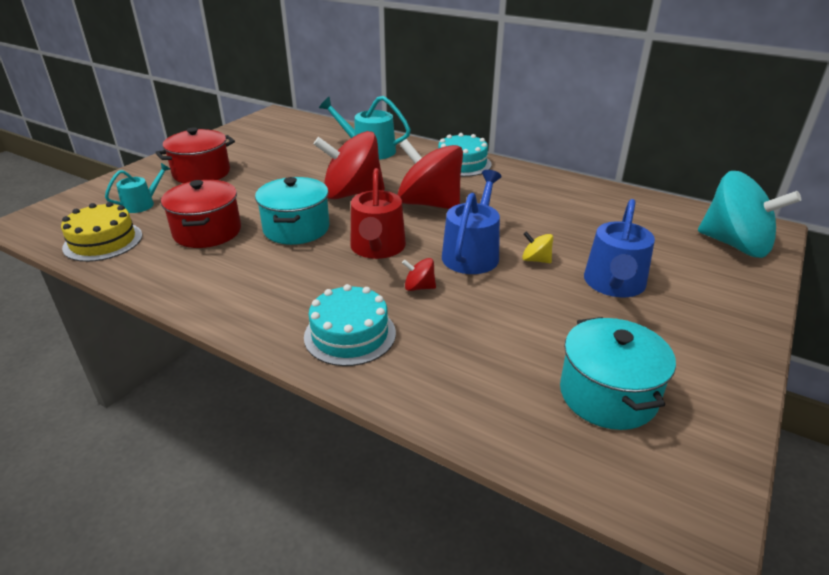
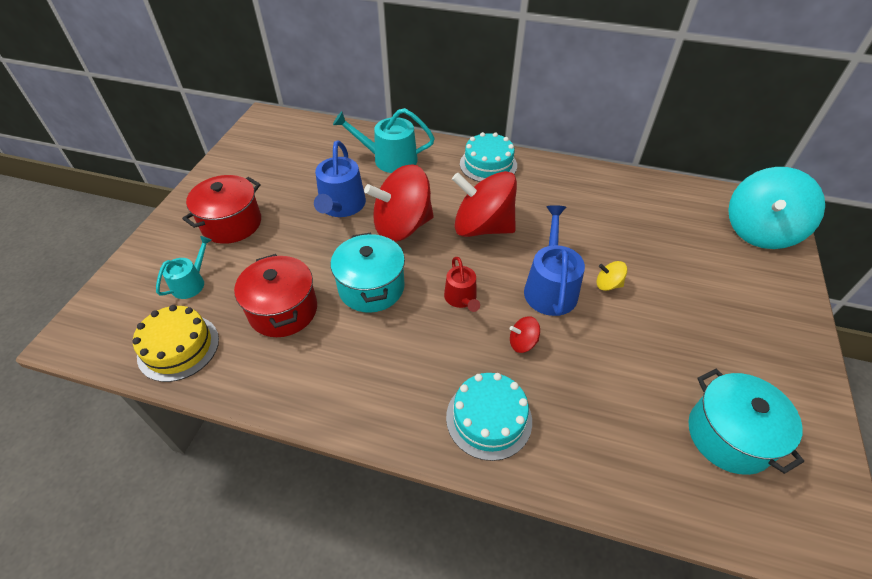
camera: 15 degrees left, 15 degrees up
red watering can [351,168,406,259] -> red watering can [444,257,480,312], size x0.60
blue watering can [584,199,655,297] -> blue watering can moved to [314,140,366,217]
turquoise spinning top [698,171,801,258] -> turquoise spinning top turned 105 degrees clockwise [728,167,825,249]

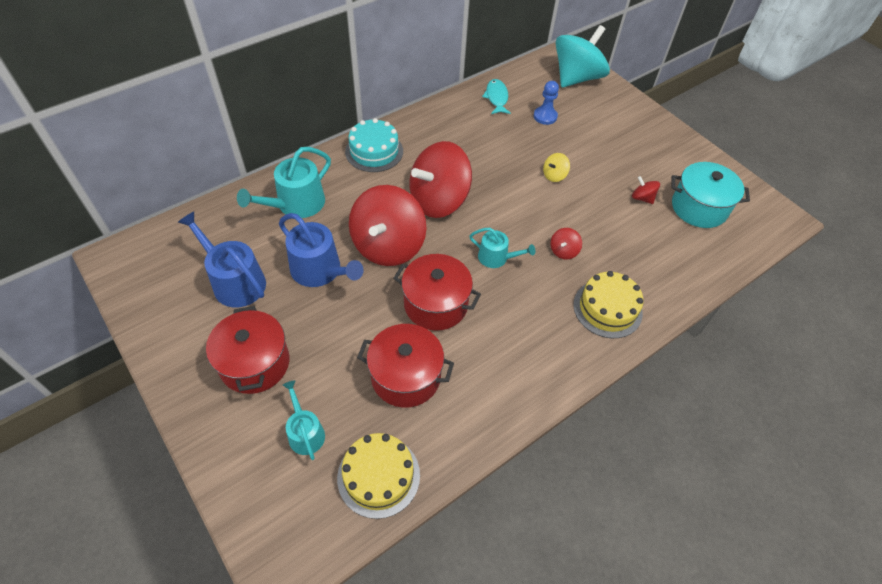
camera: 55 degrees left, 5 degrees up
turquoise pot [330,232,405,313] -> red pot [394,254,481,331]
red watering can [444,257,480,312] -> turquoise watering can [469,228,536,268]
turquoise cake [446,373,532,461] -> yellow cake [573,271,644,338]
blue watering can [524,205,585,316] -> blue watering can moved to [178,211,266,307]
turquoise spinning top [728,167,825,249] -> turquoise spinning top turned 120 degrees counterclockwise [556,25,610,87]
none -> turquoise fish [482,79,511,114]
none -> blue pawn [534,81,559,125]
none -> red spinning top [632,176,660,204]

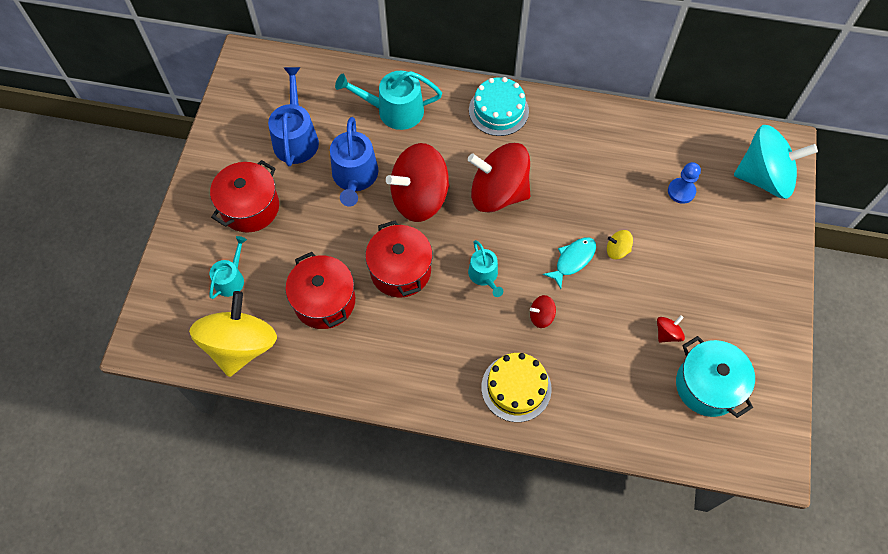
camera: 50 degrees right, 10 degrees up
yellow cake [337,433,420,519] -> yellow spinning top [189,291,277,377]
turquoise fish [482,79,511,114] -> turquoise fish moved to [543,237,596,289]
red spinning top [632,176,660,204] -> red spinning top turned 45 degrees clockwise [657,315,685,343]

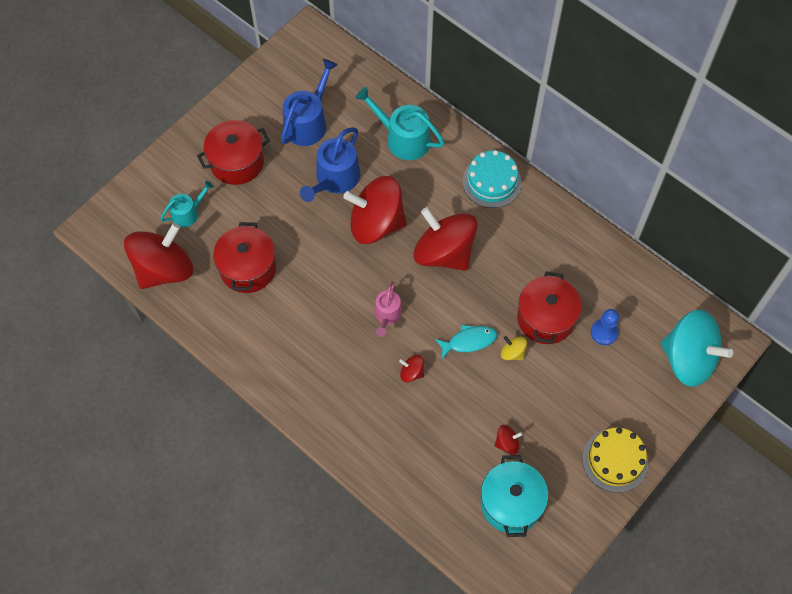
camera: 30 degrees right, 0 degrees up
yellow spinning top [189,291,277,377] -> red spinning top [124,223,193,289]
red pot [365,220,433,298] -> red pot moved to [517,271,581,344]
turquoise watering can [468,240,503,297] -> pink watering can [374,281,402,337]
yellow cake [481,353,552,422] -> yellow cake moved to [582,427,648,493]

